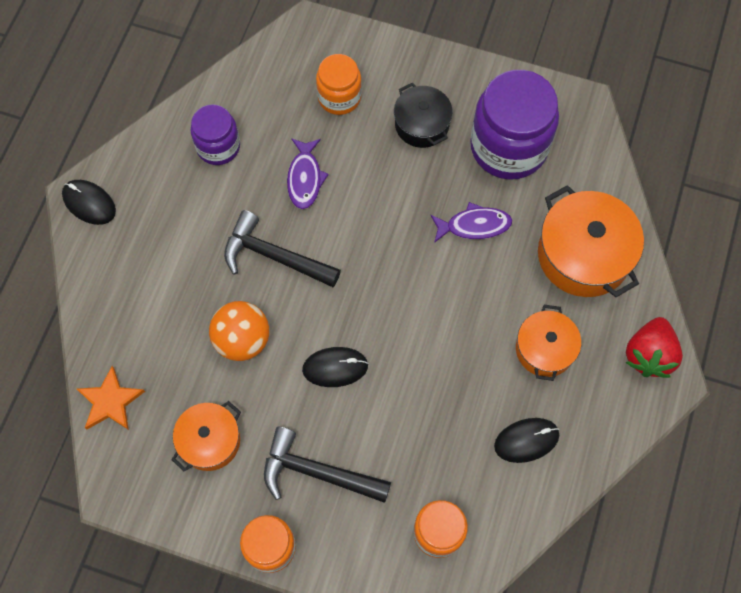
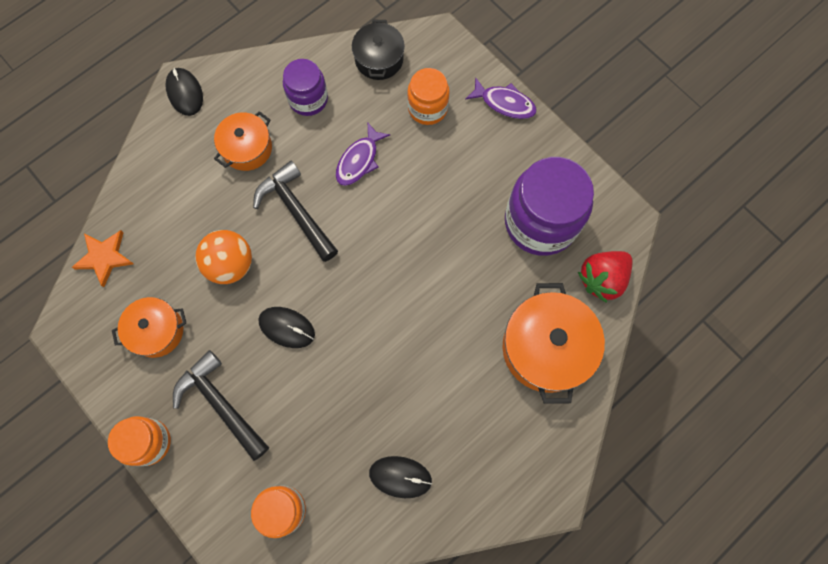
camera: 30 degrees right, 5 degrees up
black pot [394,83,453,148] -> black pot moved to [352,20,405,80]
purple fish [430,202,512,243] -> purple fish moved to [466,77,537,119]
orange pot [516,305,581,381] -> orange pot moved to [214,111,272,171]
red strawberry [625,317,683,378] -> red strawberry moved to [578,251,633,303]

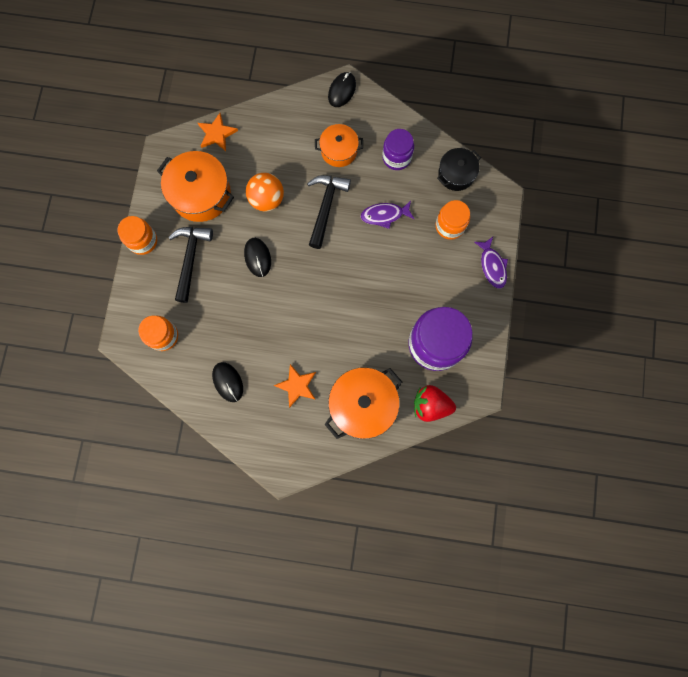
camera: 50 degrees right, 5 degrees up
orange pot [112,297,186,358] -> orange pot [157,151,234,222], size x1.63
none -> orange star [274,364,316,408]

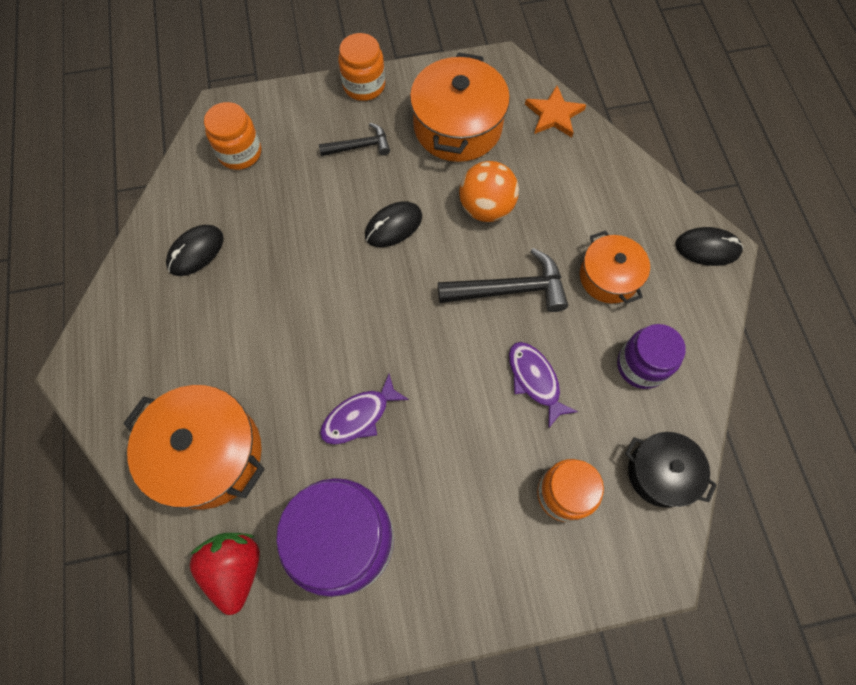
camera: 70 degrees right, 10 degrees down
black hammer [168,227,213,303] -> black hammer [319,123,390,156], size x0.60
orange star [274,364,316,408] -> none
purple fish [474,237,508,289] -> purple fish moved to [320,374,409,445]

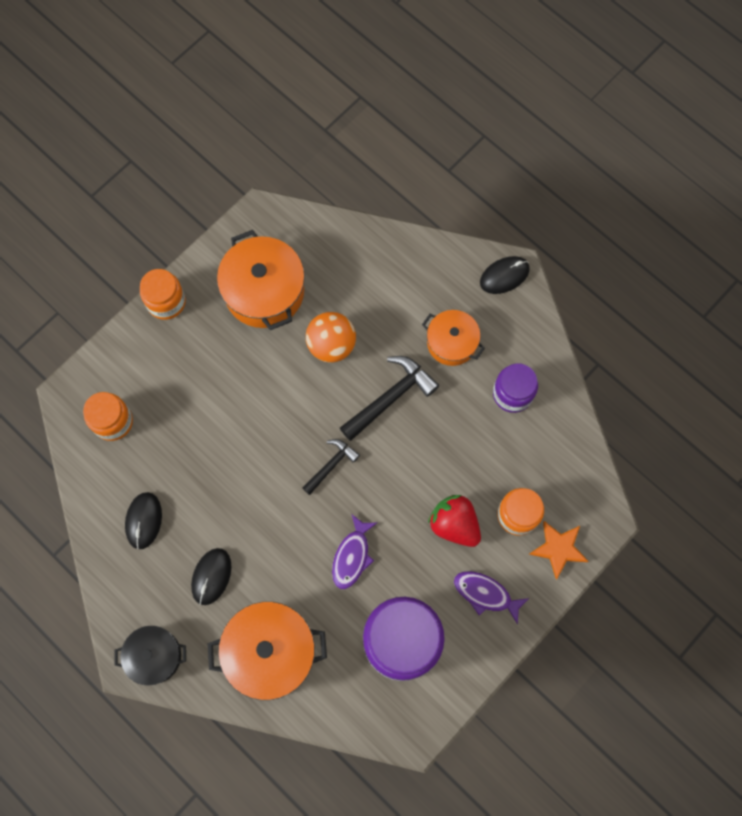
camera: 35 degrees left, 5 degrees up
red strawberry [190,533,260,615] -> red strawberry moved to [428,495,481,547]
black hammer [319,123,390,156] -> black hammer moved to [302,439,360,495]
black mouse [365,201,422,247] -> black mouse moved to [191,548,232,605]
purple fish [509,342,578,429] -> purple fish moved to [454,571,529,624]
orange star [525,86,586,138] -> orange star moved to [529,521,589,579]
black pot [625,432,717,508] -> black pot moved to [115,626,186,686]

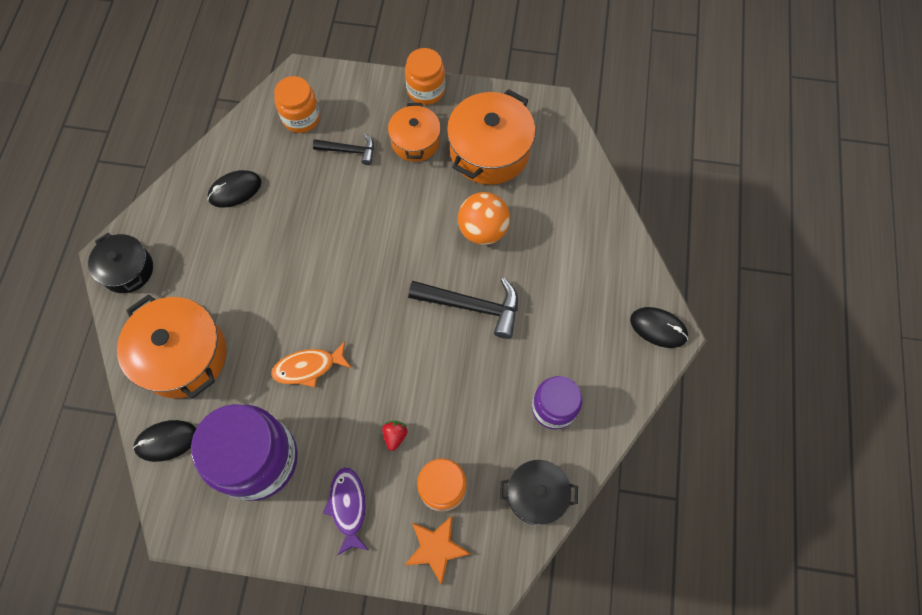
camera: 55 degrees right, 5 degrees down
black mouse [191,548,232,605] -> black mouse moved to [133,420,196,462]
black hammer [302,439,360,495] -> black hammer moved to [313,133,374,165]
purple fish [332,514,377,589] -> orange fish [271,341,351,387]
orange pot [422,310,485,366] -> orange pot moved to [388,103,441,162]
red strawberry [428,495,481,547] -> red strawberry [382,421,408,451], size x0.49
none -> black pot [500,460,578,525]

